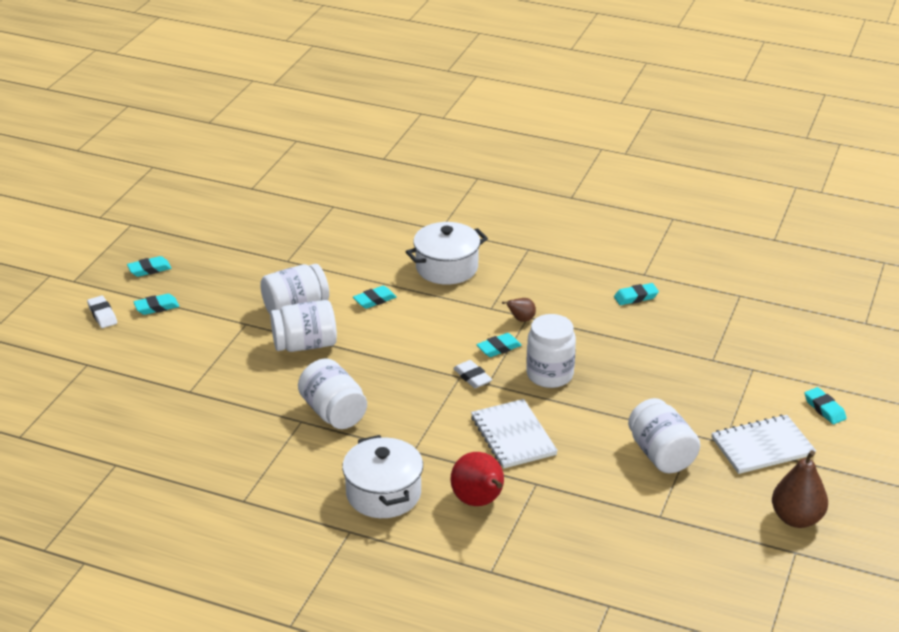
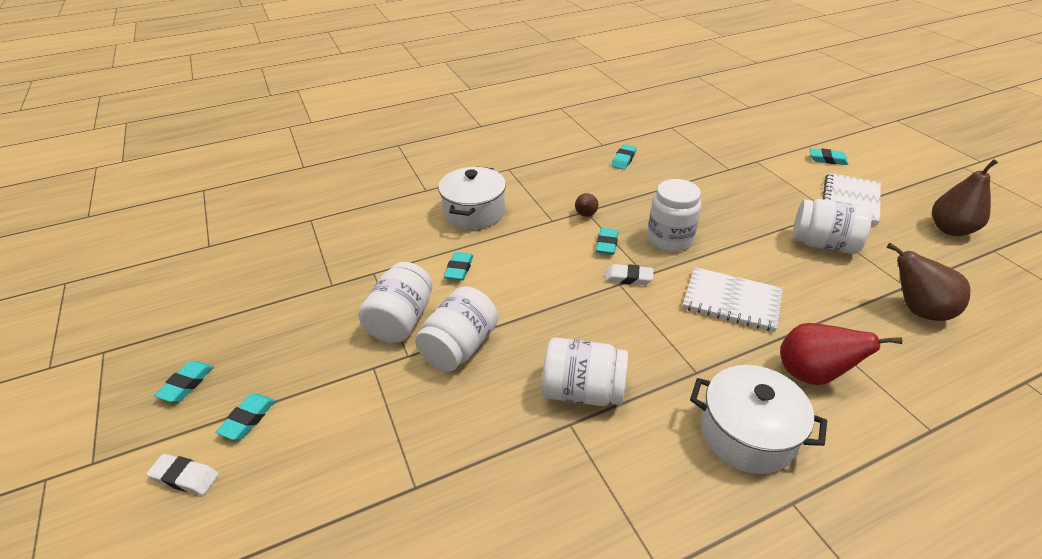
camera: 45 degrees left, 5 degrees up
none -> brown pear [887,243,970,321]

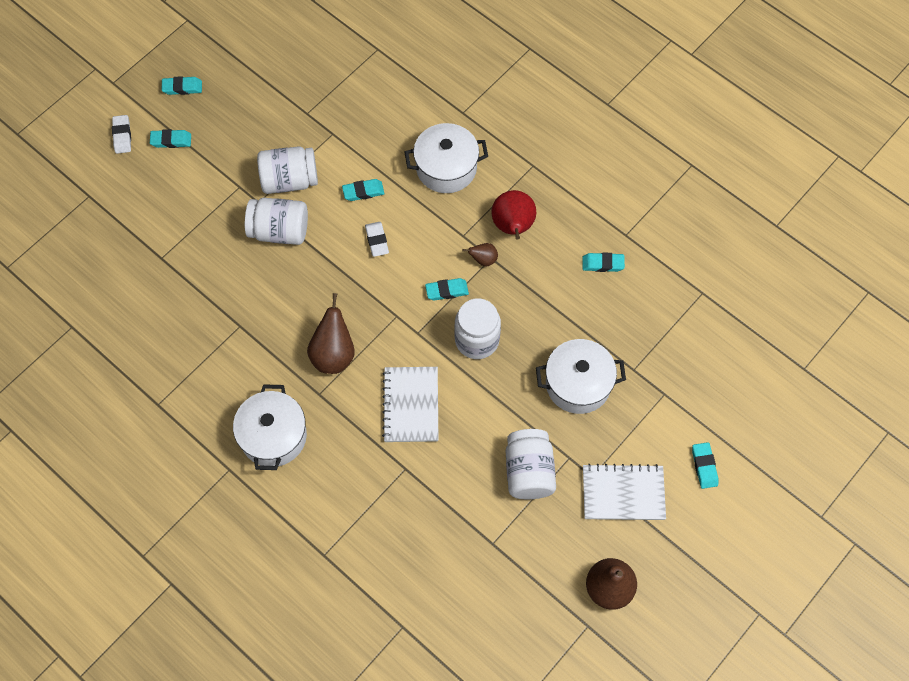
camera: 65 degrees right, 25 degrees up
white jar [542,337,628,406] -> none
white eraser [605,264,653,285] -> white eraser moved to [365,222,389,257]
red pear [780,323,902,385] -> red pear moved to [491,190,536,240]
brown pear [887,243,970,321] -> brown pear moved to [307,293,355,374]
none -> white pot [536,339,626,414]

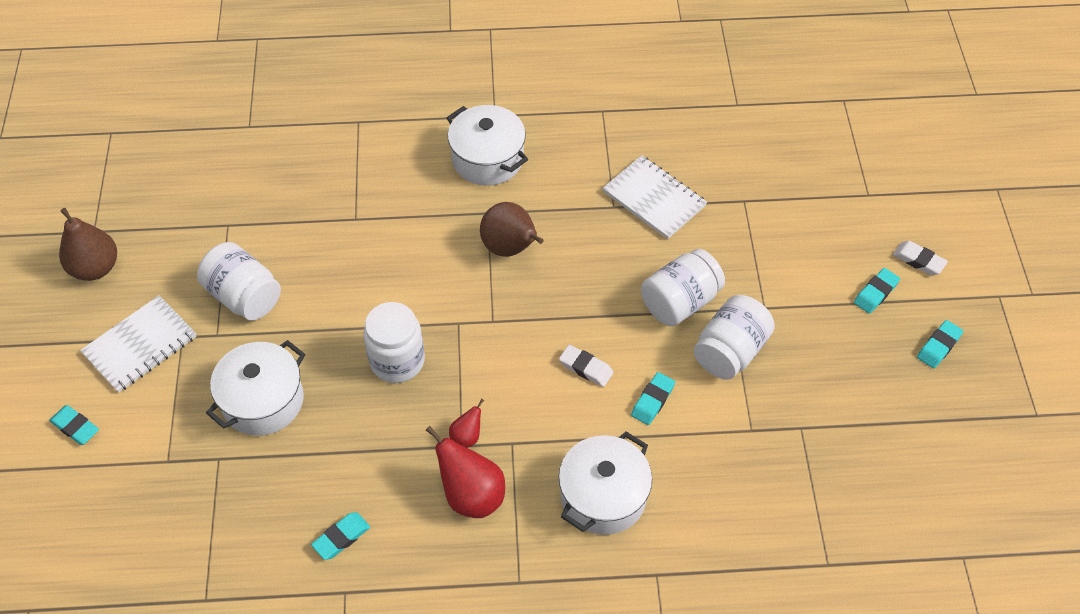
camera: 135 degrees right, 10 degrees down
white notebook [382,367,438,442] -> white notebook moved to [603,155,707,239]
turquoise eraser [425,278,469,301] -> none
brown pear [463,243,498,267] -> red pear [449,399,484,448]

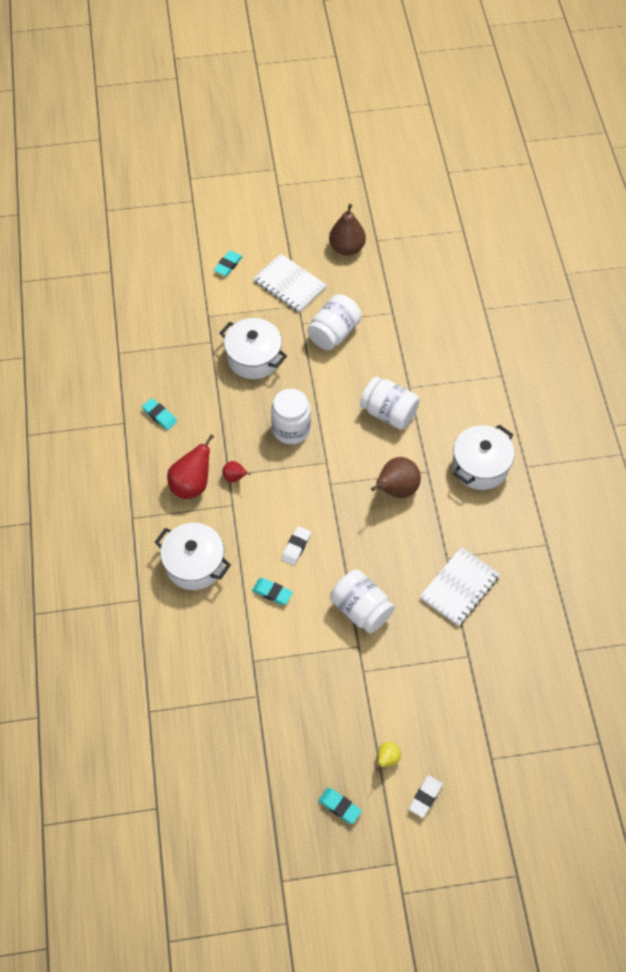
camera: 85 degrees right, 5 degrees up
white jar [694,295,775,380] -> white jar moved to [360,377,420,430]
turquoise eraser [854,268,900,314] -> yellow pear [376,742,401,770]

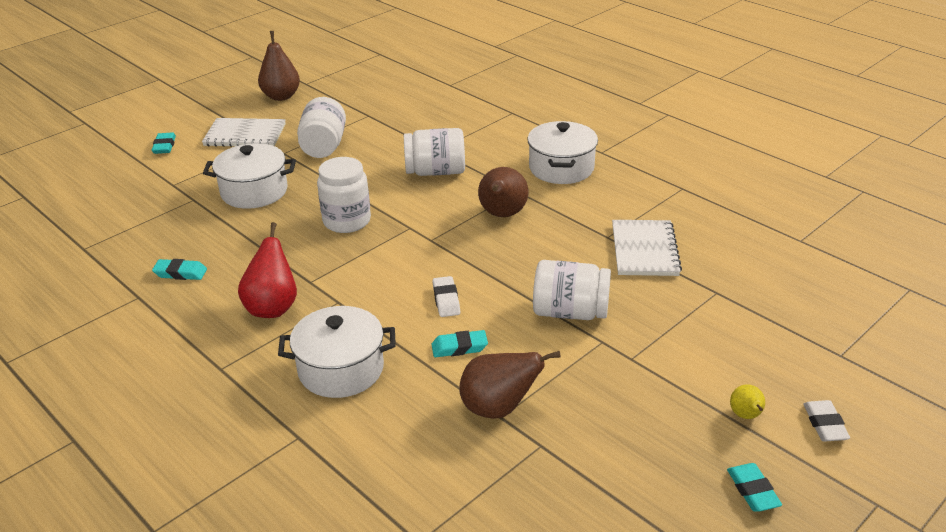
camera: 35 degrees left, 25 degrees down
red pear [222,461,251,482] -> none
turquoise eraser [318,788,362,824] -> turquoise eraser turned 75 degrees clockwise [727,463,782,512]
none -> brown pear [460,351,561,419]

